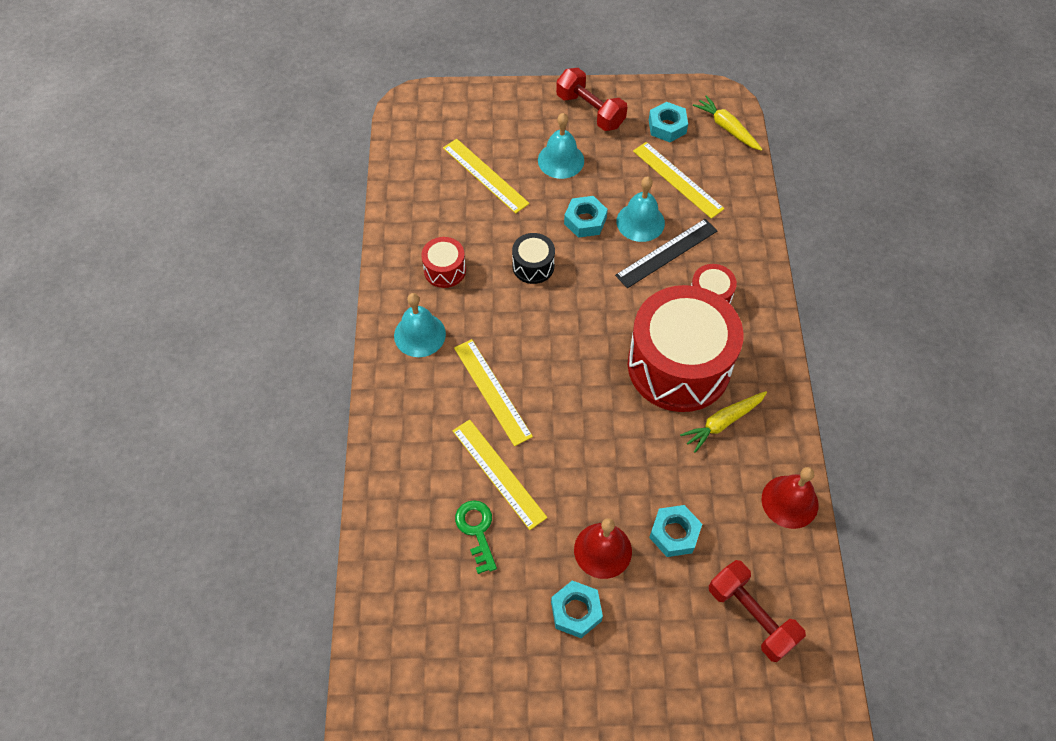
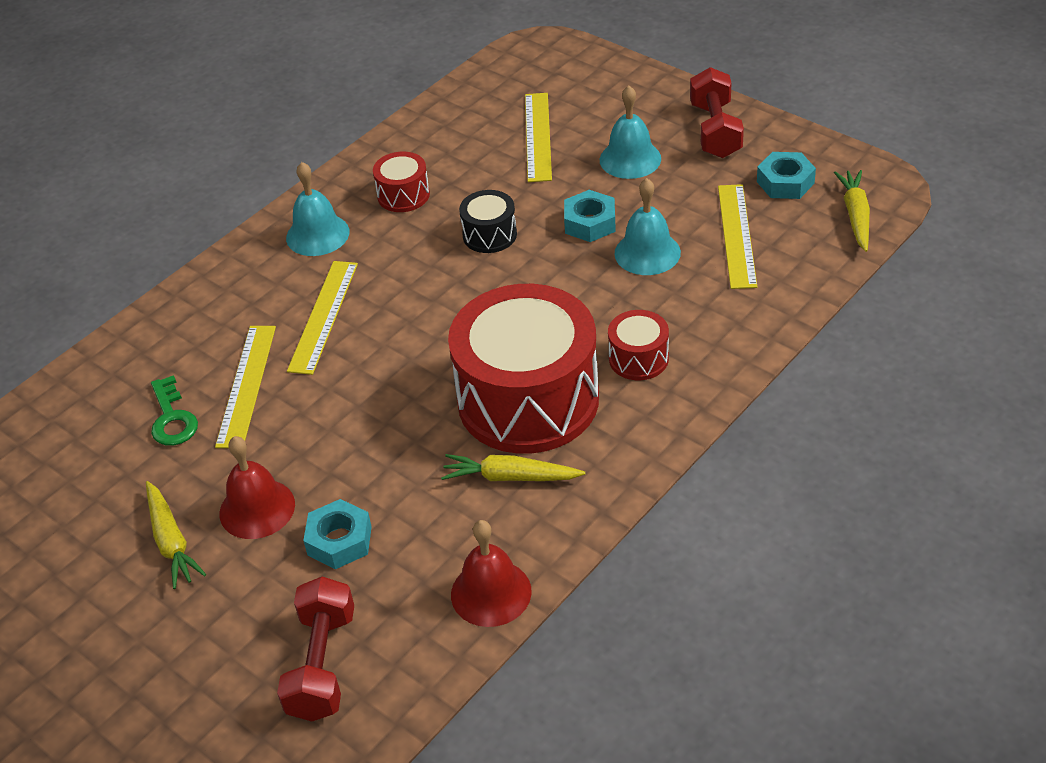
camera: 45 degrees right, 15 degrees down
green key [455,500,497,574] -> green key turned 135 degrees clockwise [151,375,198,446]
turquoise nut [551,581,603,638] -> yellow carrot [146,481,206,589]
black ruler [615,219,717,288] -> none

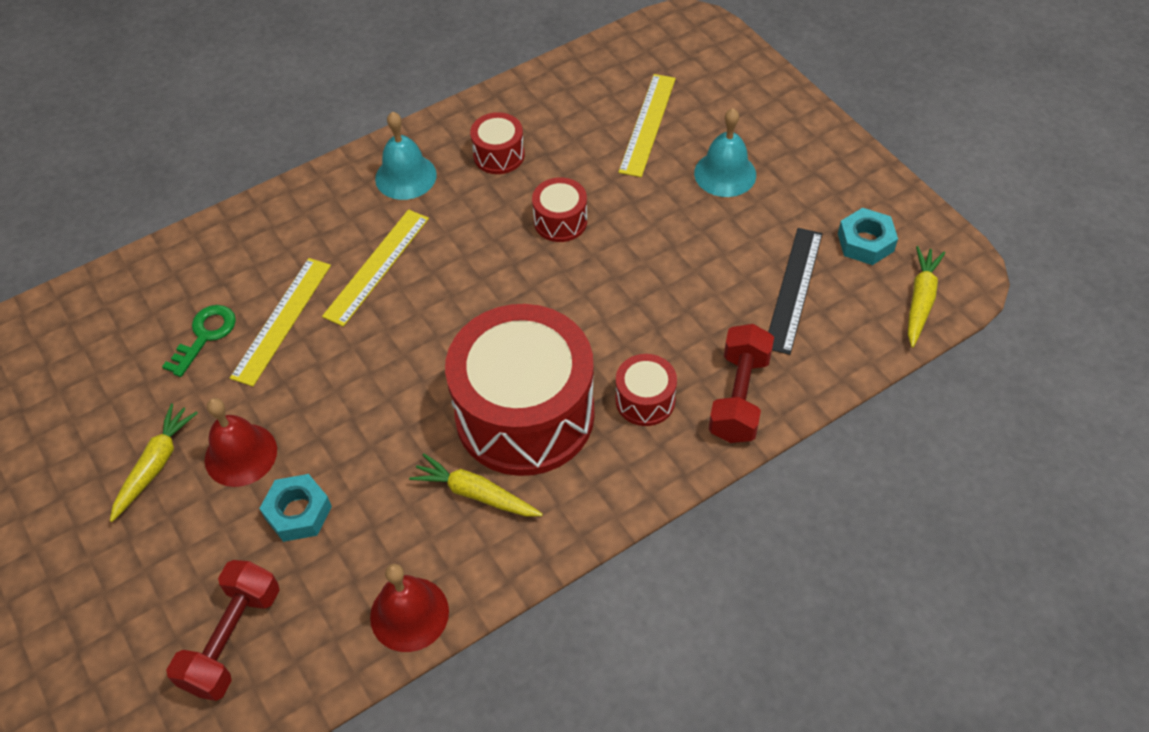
camera: 15 degrees right, 10 degrees up
yellow carrot [146,481,206,589] -> yellow carrot turned 150 degrees counterclockwise [110,403,198,522]
green key [151,375,198,446] -> green key turned 150 degrees counterclockwise [162,305,236,377]
black drum [459,190,517,253] -> red drum [532,177,587,242]
turquoise nut [564,190,616,242] -> none
turquoise bell [615,178,681,275] -> none
red dumbbell [690,67,744,158] -> red dumbbell moved to [708,324,774,443]
yellow ruler [718,184,757,289] -> black ruler [768,228,822,355]

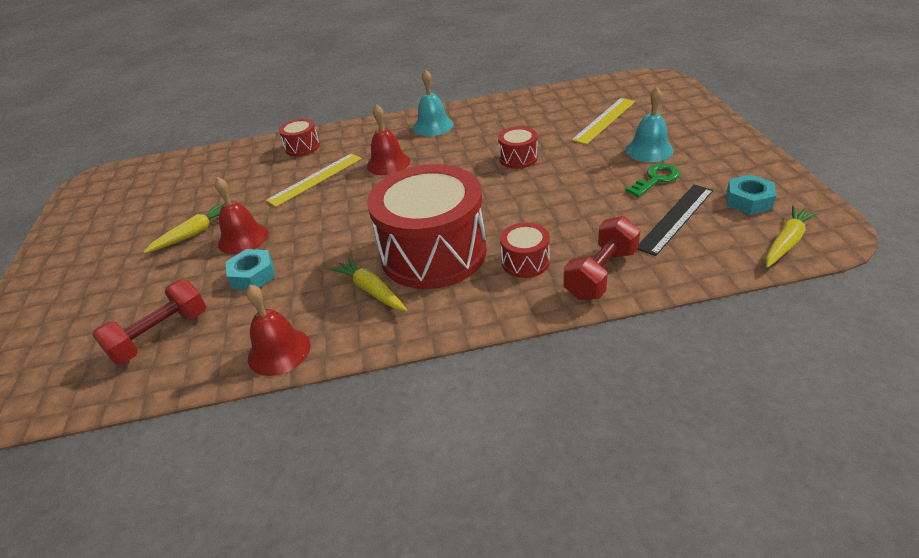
camera: 25 degrees right, 15 degrees down
green key [162,305,236,377] -> green key moved to [625,163,680,197]
yellow ruler [322,209,429,327] -> red bell [367,104,410,175]
red drum [470,112,525,174] -> red drum moved to [279,118,320,156]

